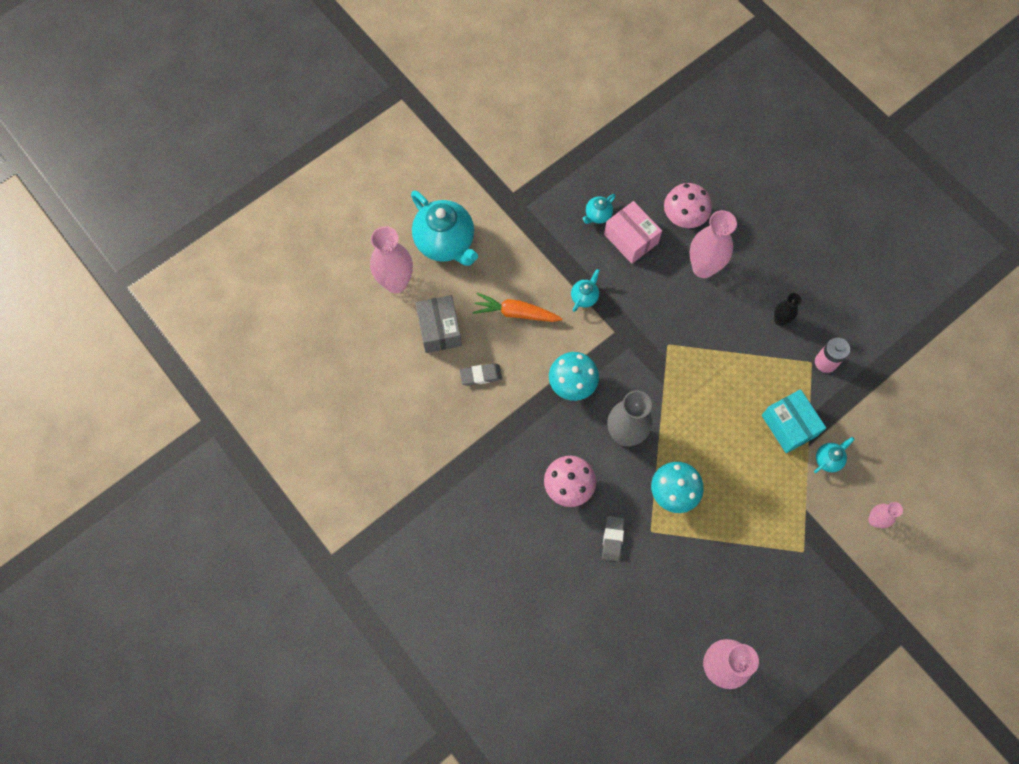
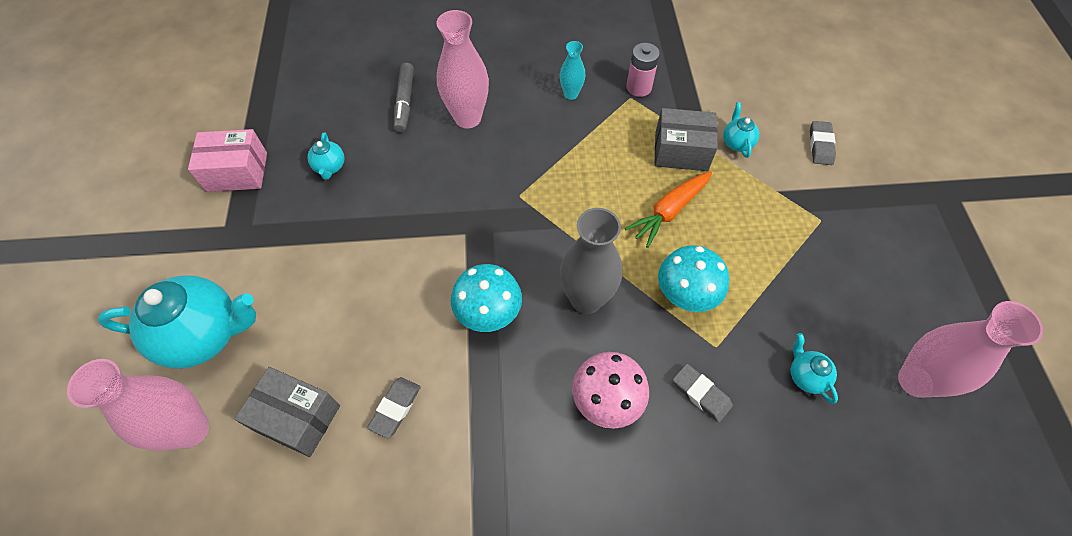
camera: 55 degrees left, 10 degrees down
orange carrot [473,292,563,322] -> orange carrot moved to [625,171,712,248]
turquoise teapot [571,269,600,312] -> turquoise teapot moved to [791,333,838,404]
pink box [604,201,662,264] -> pink box moved to [188,129,267,192]
pink mushroom [664,183,712,228] -> grey marker [394,63,414,132]
turquoise box [762,389,826,453] -> grey box [654,108,718,171]
black vase [774,293,802,326] -> turquoise vase [560,41,586,100]
pink vase [868,502,903,528] -> grey eraser [810,121,836,165]

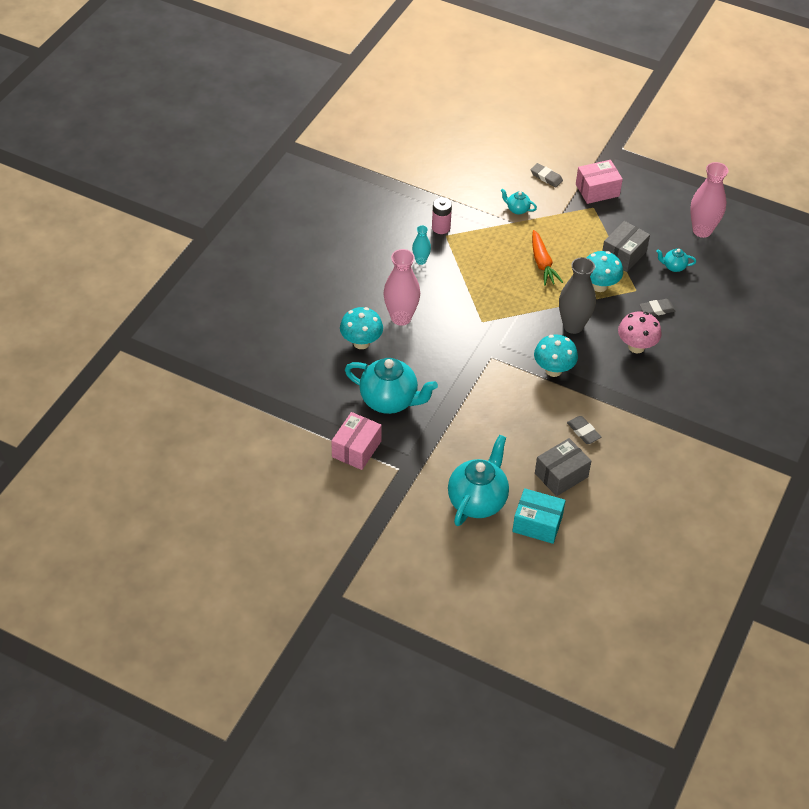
camera: 60 degrees left, 10 degrees down
pink vase [67,359,209,451] -> turquoise box [512,488,566,544]
turquoise teapot [307,132,344,180] -> turquoise teapot [345,358,438,414], size x2.22
grey marker [394,63,414,132] -> turquoise mushroom [340,307,383,349]
grey box [654,108,718,171] -> grey box moved to [602,221,650,272]
none -> pink box [576,160,623,204]

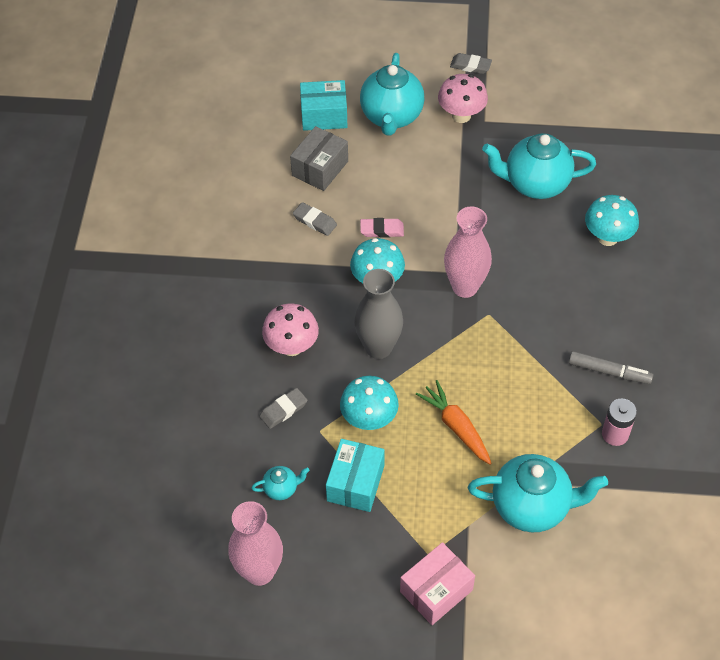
camera: 160 degrees right, 5 degrees up
pink box [331,412,382,470] -> none
pink vase [383,249,420,326] -> pink vase moved to [444,206,492,298]
turquoise vase [412,225,431,265] -> grey marker [569,351,653,384]
turquoise teapot [501,189,537,215] -> turquoise teapot [468,454,608,532], size x2.22
grey eraser [530,163,563,187] -> grey eraser moved to [450,53,492,74]
grey box [602,221,650,272] -> turquoise box [326,439,385,512]
none -> pink eraser [360,218,404,238]
none -> pink mushroom [438,74,488,123]

